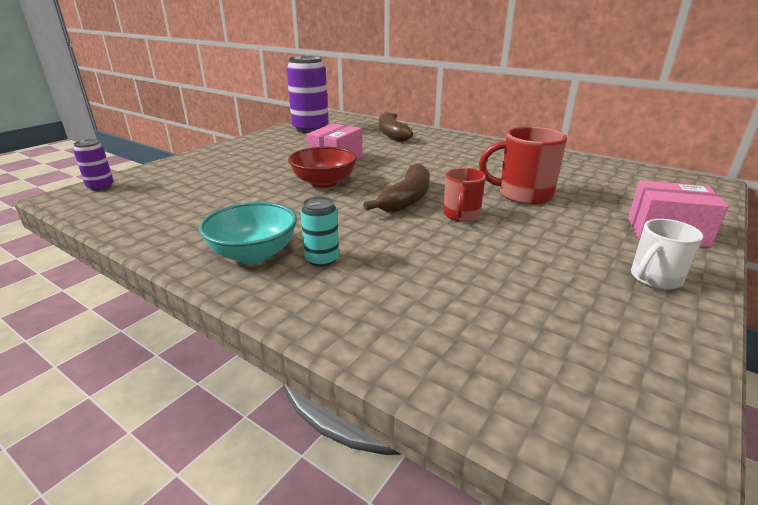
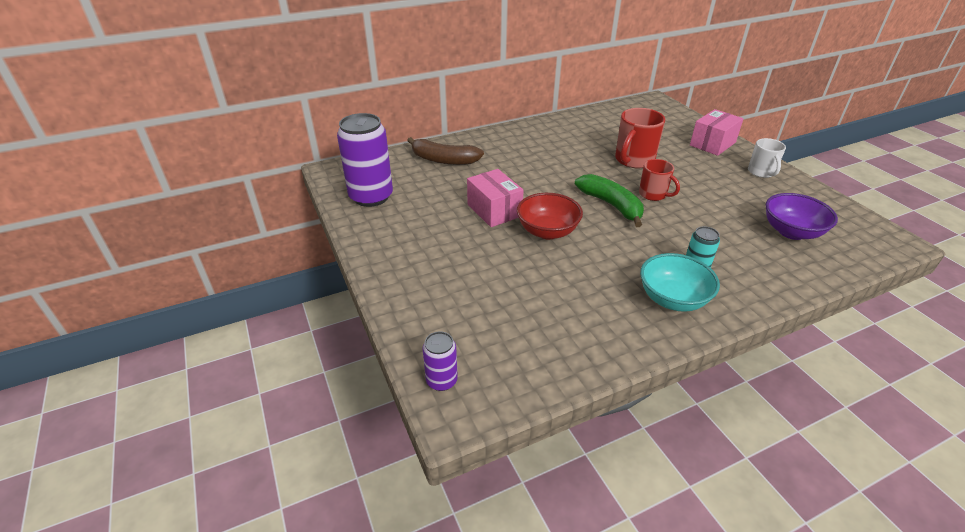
camera: 60 degrees left, 10 degrees up
brown banana [363,163,430,213] -> green banana [575,174,644,227]
none -> purple bowl [765,193,838,240]

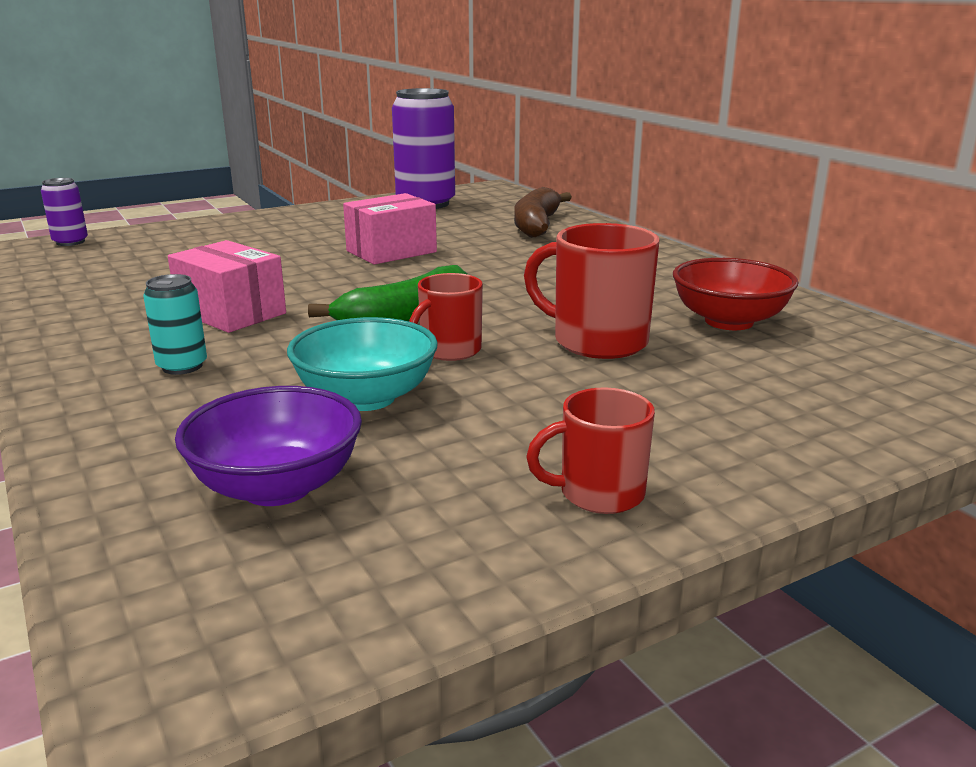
camera: 85 degrees right, 15 degrees down
red bowl [517,193,583,239] -> red bowl moved to [673,258,799,330]
turquoise bowl [640,253,720,312] -> turquoise bowl moved to [287,317,438,411]
pink box [690,109,744,156] -> pink box moved to [168,240,286,333]
white mug [748,138,786,178] -> red mug [526,387,655,514]

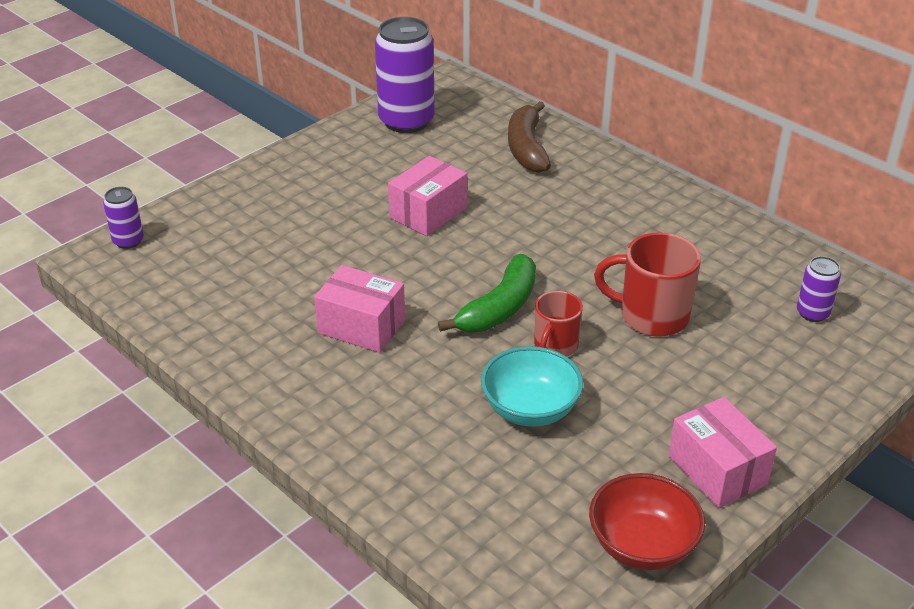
camera: 15 degrees left, 15 degrees up
turquoise can [143,274,207,375] -> none
purple bowl [175,386,362,506] -> none
red mug [526,387,655,514] -> pink box [668,397,777,508]
red bowl [673,258,799,330] -> red bowl moved to [589,473,705,570]
none -> purple can [797,256,841,322]

